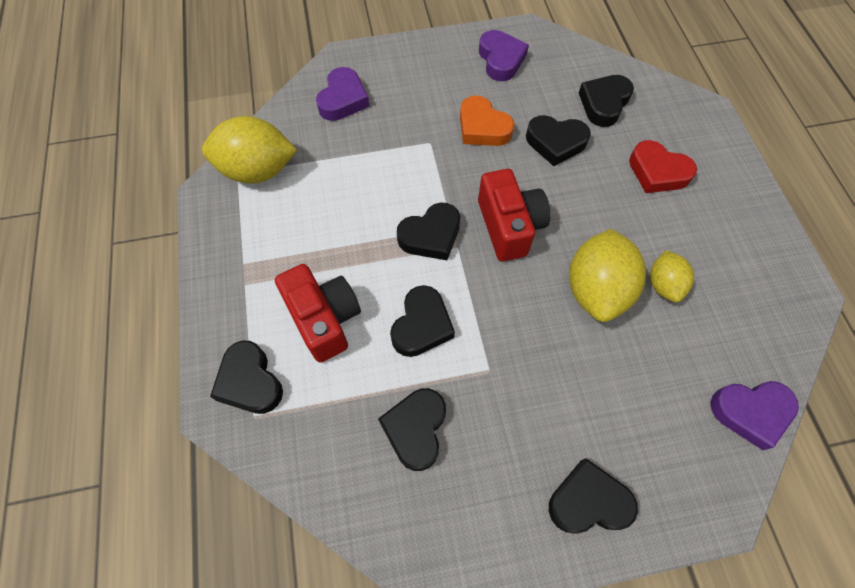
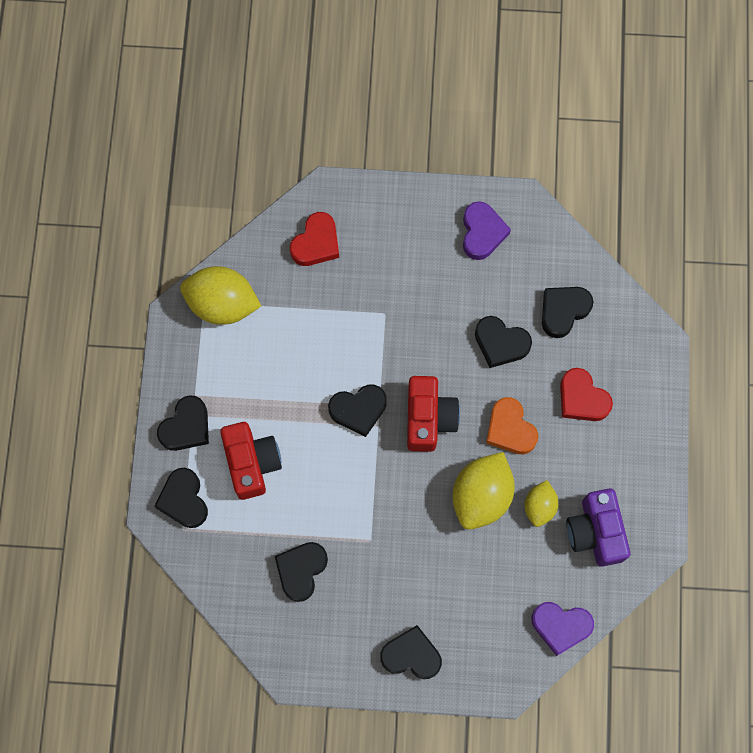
camera: 15 degrees right, 10 degrees up
purple heart [316,67,370,121] -> red heart [290,212,339,266]
black heart [390,285,455,357] -> black heart moved to [157,395,209,451]
orange heart [460,95,514,146] -> orange heart moved to [486,397,538,454]
none -> purple camera [566,488,630,567]

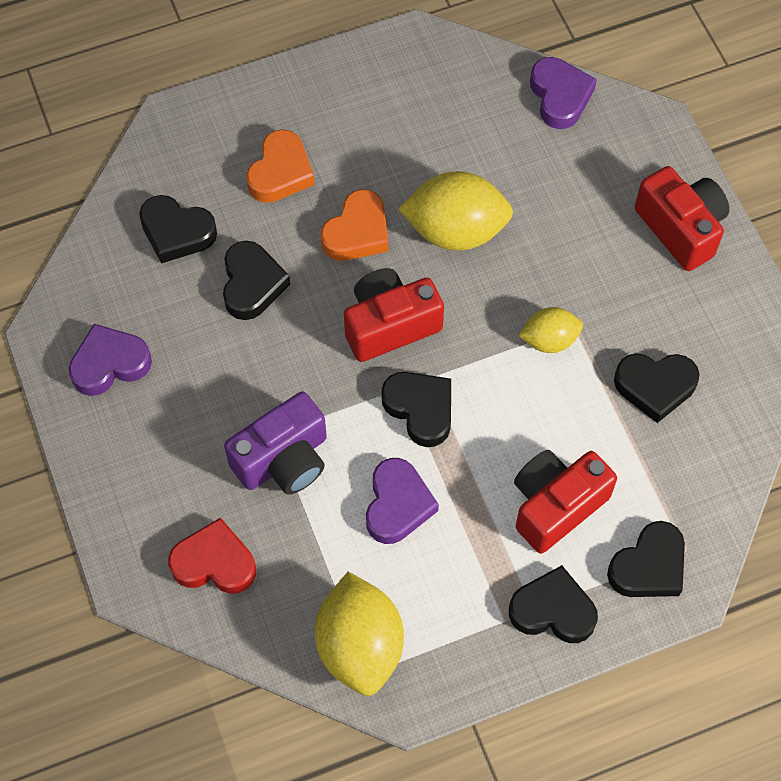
camera: 115 degrees left, 10 degrees down
black heart [380,625,442,679] -> red camera [635,166,729,271]
yellow lemon [524,480,559,527] -> yellow lemon moved to [518,307,583,353]
red heart [560,368,613,421] -> orange heart [246,129,315,203]
purple camera [566,488,630,567] -> purple camera moved to [224,391,327,495]
none -> purple heart [366,458,439,544]

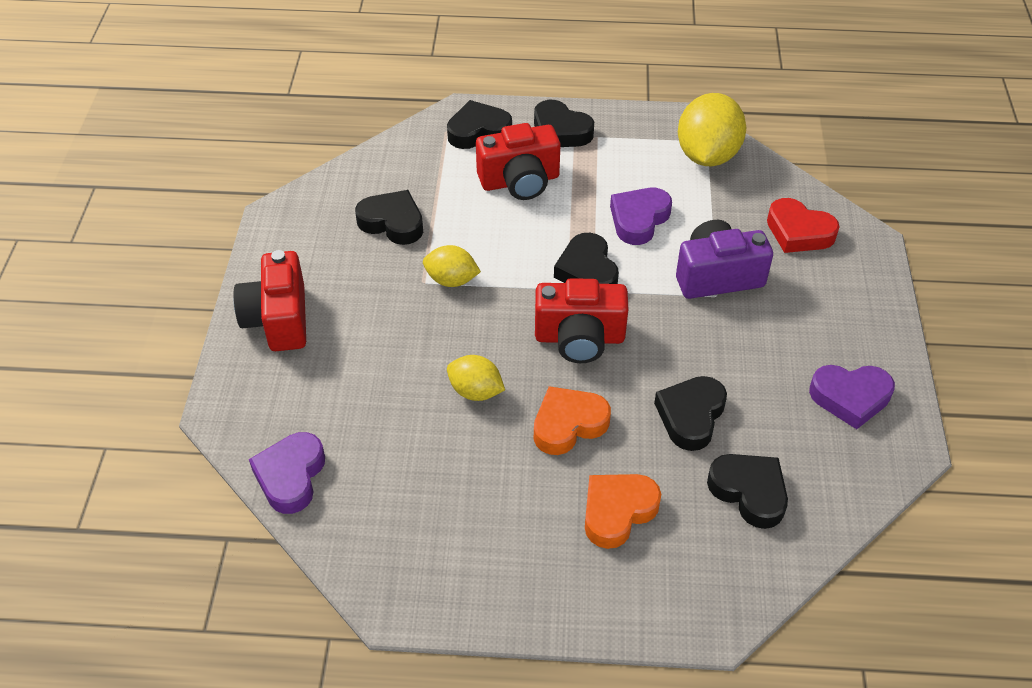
camera: 155 degrees left, 15 degrees down
yellow lemon [398,171,513,251] -> yellow lemon [447,355,505,401], size x0.56

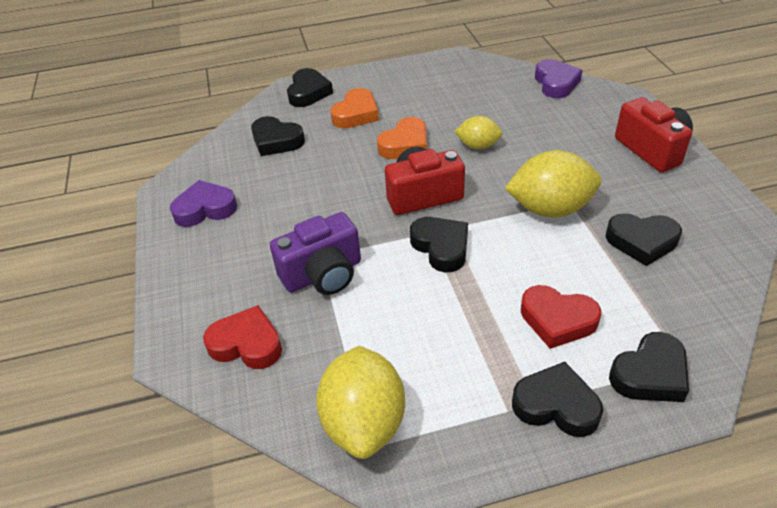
camera: 165 degrees right, 5 degrees down
yellow lemon [423,245,481,287] -> yellow lemon [505,150,601,217], size x1.77
red camera [476,123,561,200] -> red heart [521,285,601,349]
purple heart [610,188,672,245] -> none
black heart [654,376,727,451] -> black heart moved to [287,68,333,107]

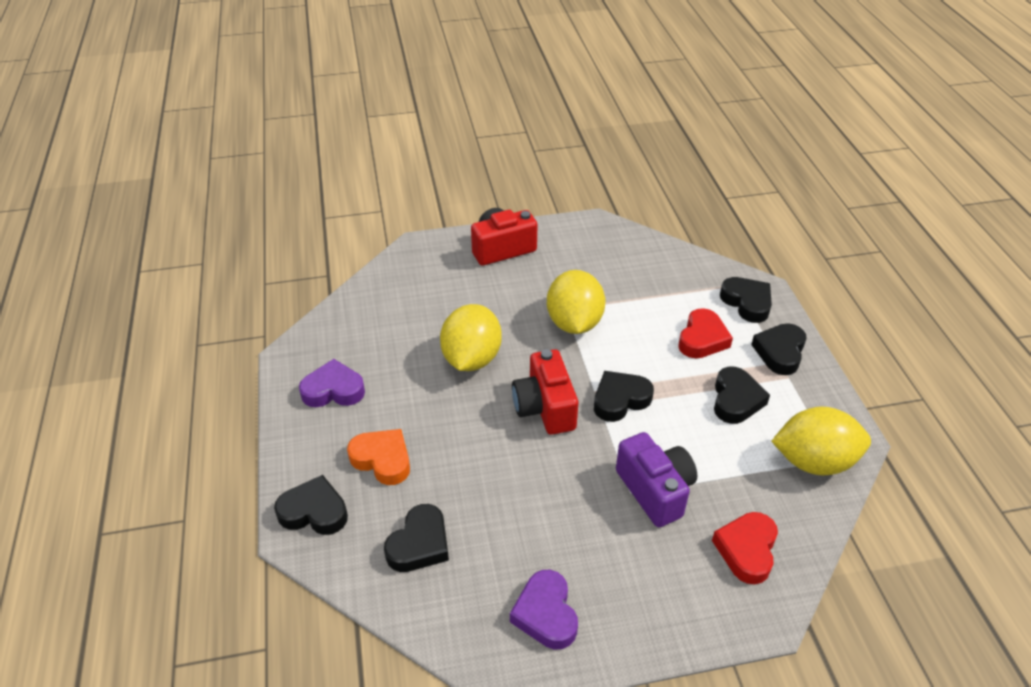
camera: 90 degrees left, 0 degrees up
orange heart [377,117,427,159] -> none
yellow lemon [454,116,502,149] -> yellow lemon [440,304,502,371], size x1.77
purple heart [535,59,583,98] -> purple heart moved to [299,359,365,407]
black heart [605,213,682,266] -> black heart moved to [714,367,770,424]

